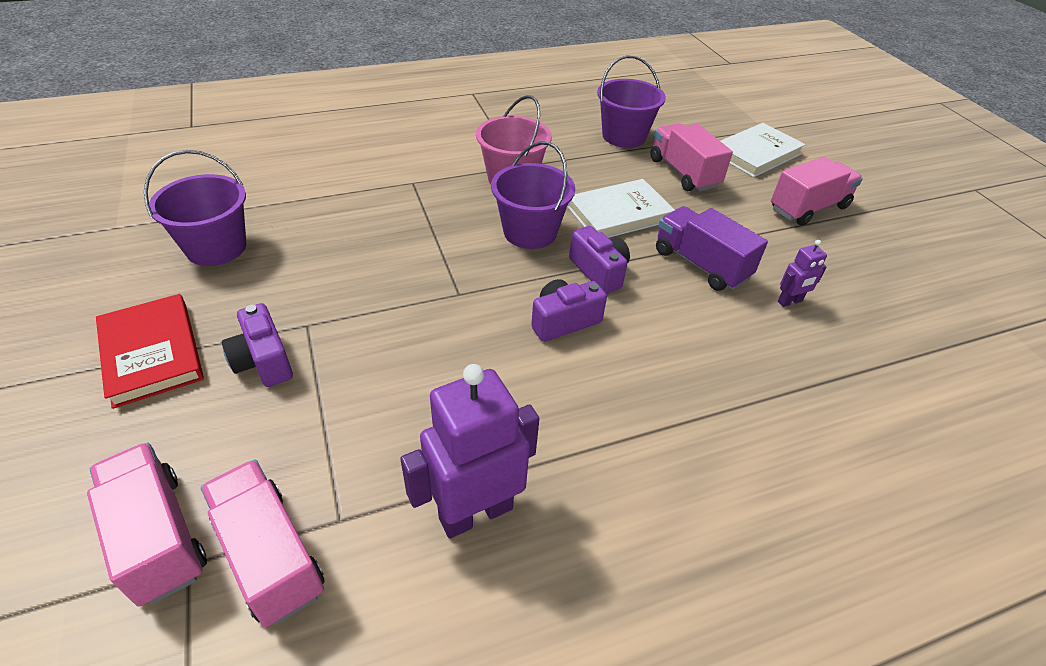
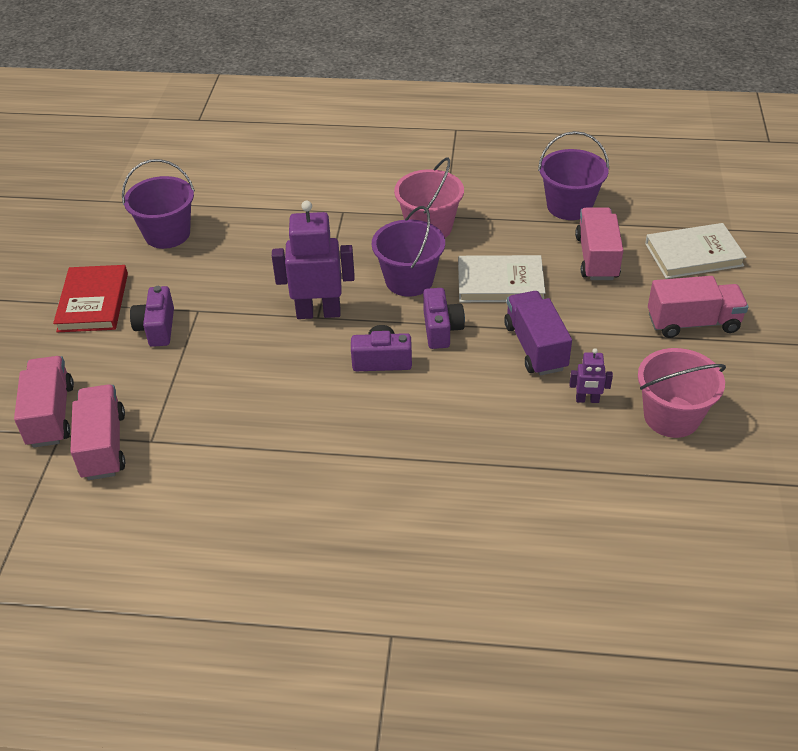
camera: 30 degrees right, 0 degrees up
purple robot [400,364,539,539] -> purple robot moved to [272,201,355,319]
none -> pink bucket [638,348,726,438]

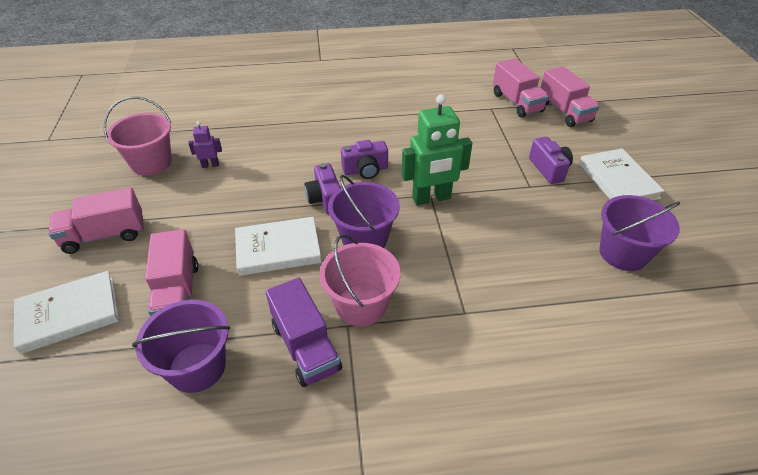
camera: 165 degrees right, 0 degrees up
red book [53,265,128,332] -> white book [579,148,665,200]
purple robot [272,201,355,319] -> green robot [401,95,472,205]
purple truck [504,291,572,376] -> purple truck moved to [266,278,342,387]

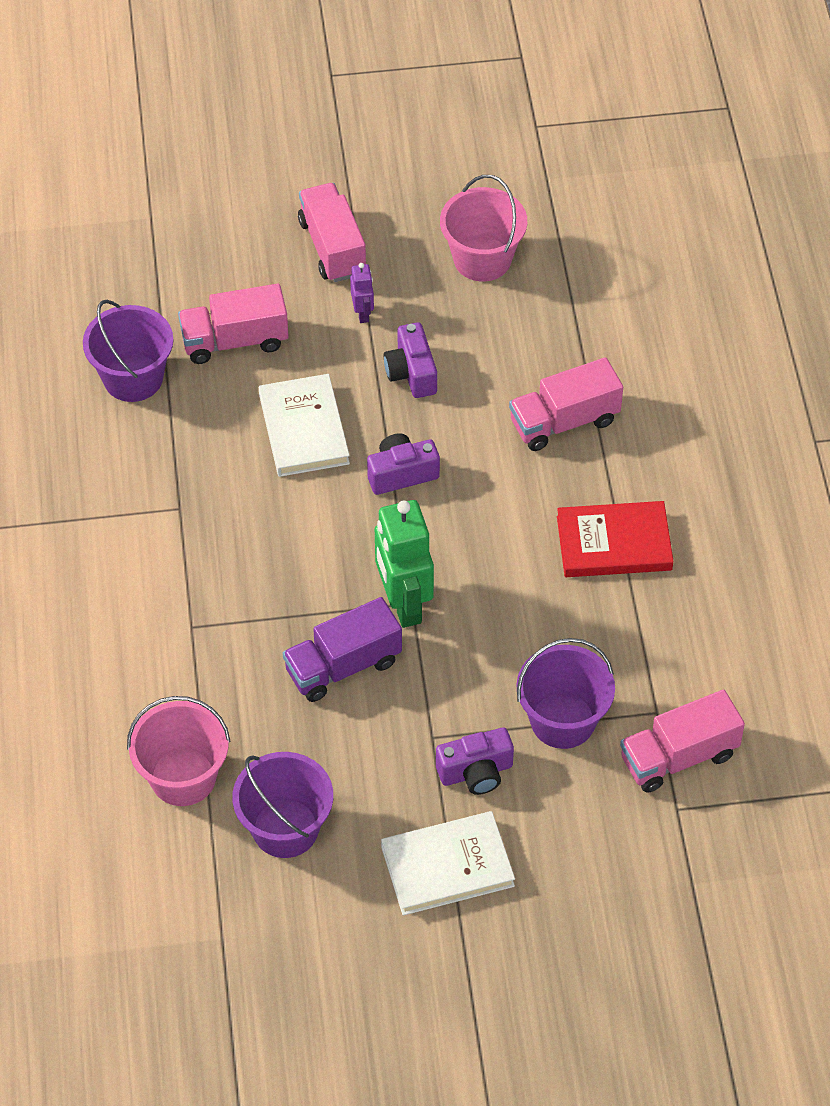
camera: 90 degrees right, 10 degrees up
white book [14,271,119,354] -> none
purple robot [188,121,222,168] -> purple robot moved to [350,263,374,323]
purple truck [266,278,342,387] -> purple truck moved to [283,597,402,702]
pink bucket [319,234,400,326] -> pink bucket moved to [127,696,230,806]
purple bucket [328,175,400,248] -> purple bucket moved to [517,638,615,749]
purple camera [341,140,388,179] -> purple camera moved to [384,322,437,398]
pink truck [541,66,600,127] -> pink truck moved to [509,357,623,451]
none -> red book [557,501,674,577]

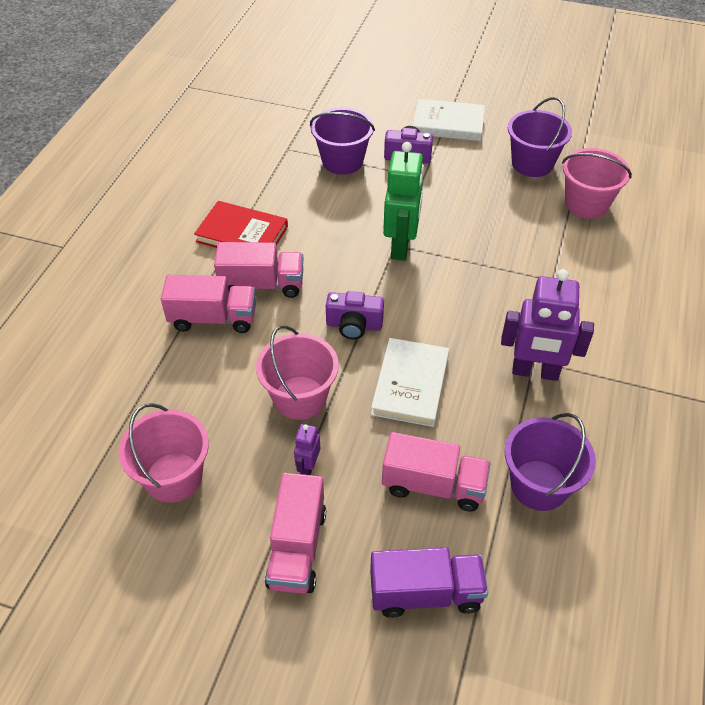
camera: 155 degrees left, 5 degrees down
purple truck [283,597,402,702] -> purple truck moved to [370,548,488,618]
purple camera [384,322,437,398] -> pink bucket [256,325,339,420]
pink truck [620,690,745,793] -> pink truck moved to [214,242,304,298]
none -> purple robot [501,269,594,381]

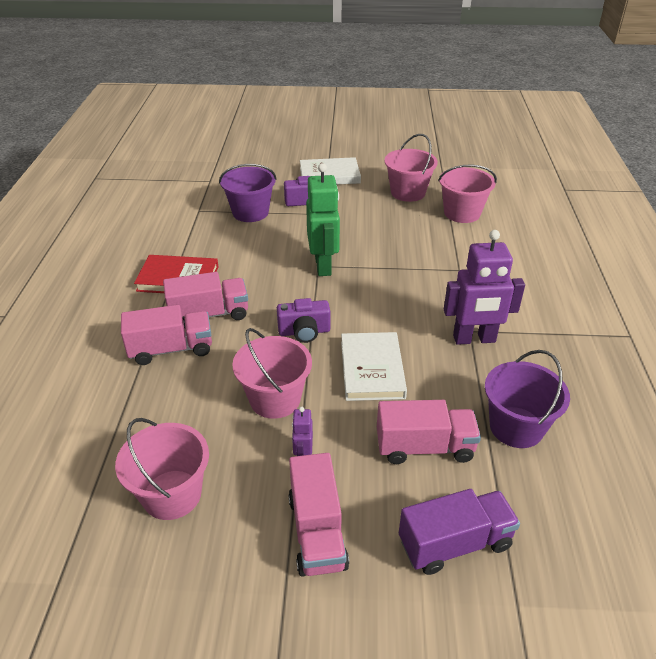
camera: 15 degrees left, 10 degrees down
purple bucket [508,97,572,177] -> pink bucket [384,134,438,202]

